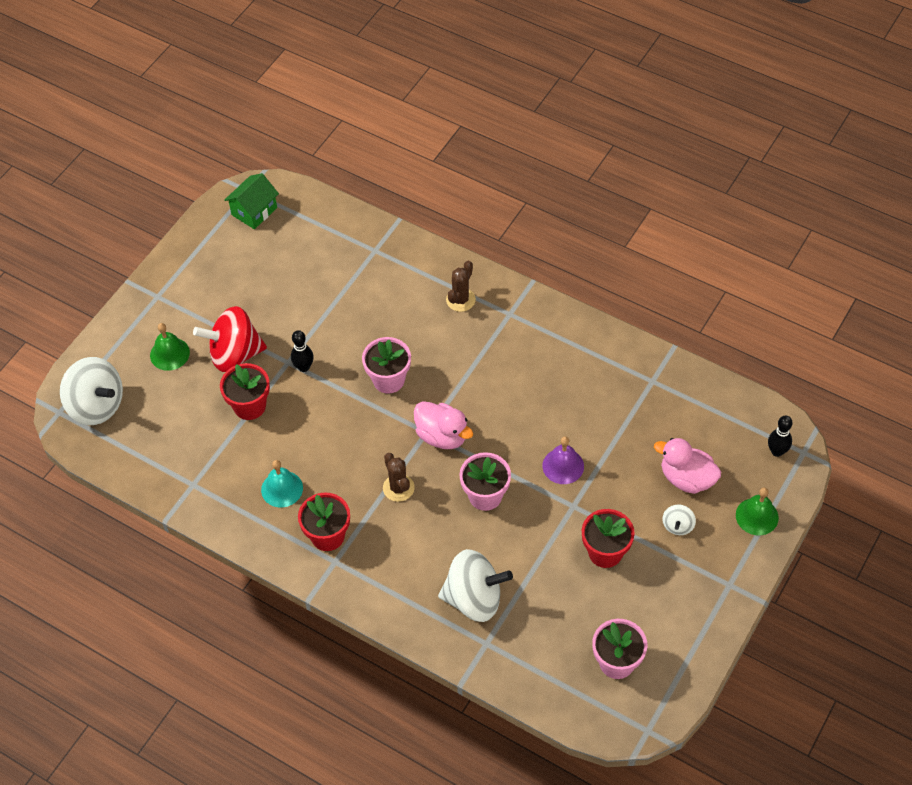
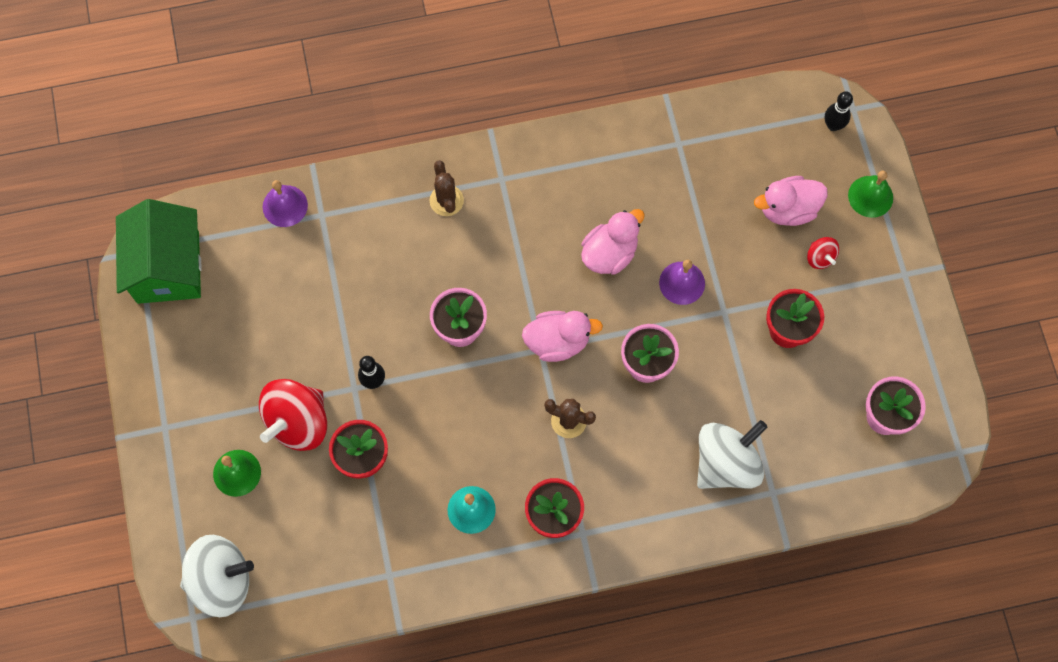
camera: 45 degrees left, 15 degrees up
green house [224,173,279,229] -> green house [116,199,202,304], size x1.68
white spinning top [662,505,696,535] -> red spinning top [807,237,839,269]
none -> purple bell [263,180,308,227]
none -> pink duck [581,209,645,275]

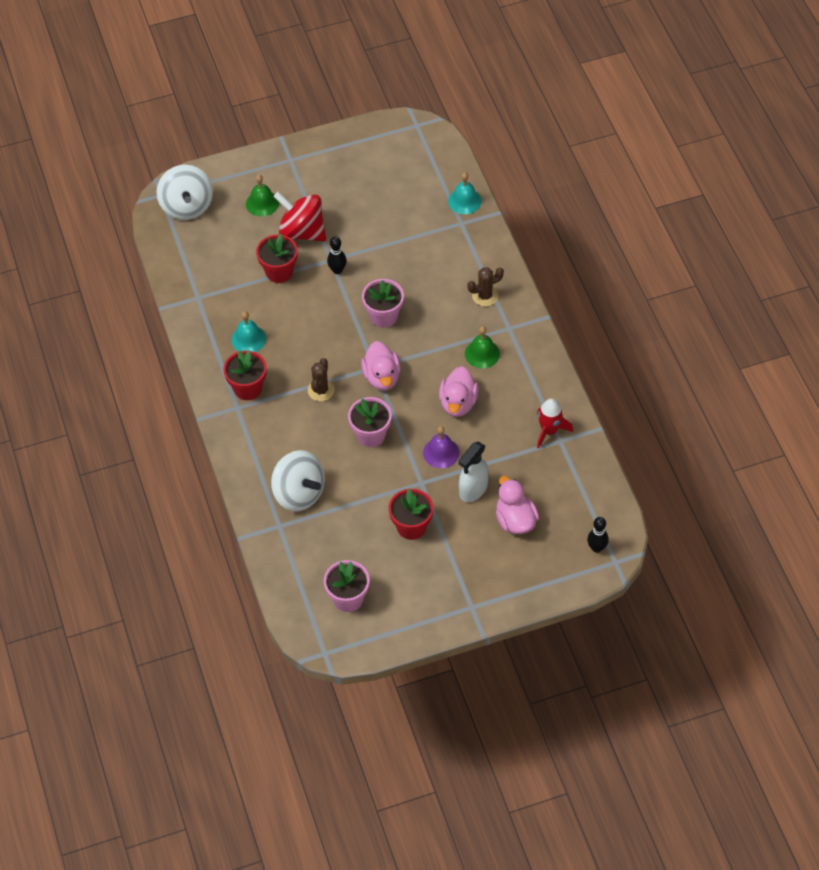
camera: 85 degrees right, 15 degrees down
green house [116,199,202,304] -> none
purple bell [263,180,308,227] -> turquoise bell [448,172,482,214]
pink duck [581,209,645,275] -> pink duck turned 60 degrees clockwise [439,366,479,417]
red spinning top [807,237,839,269] -> none
green bell [848,171,893,218] -> green bell moved to [465,326,500,368]
none -> white spray bottle [459,442,489,502]
none -> red rocket [537,399,573,448]

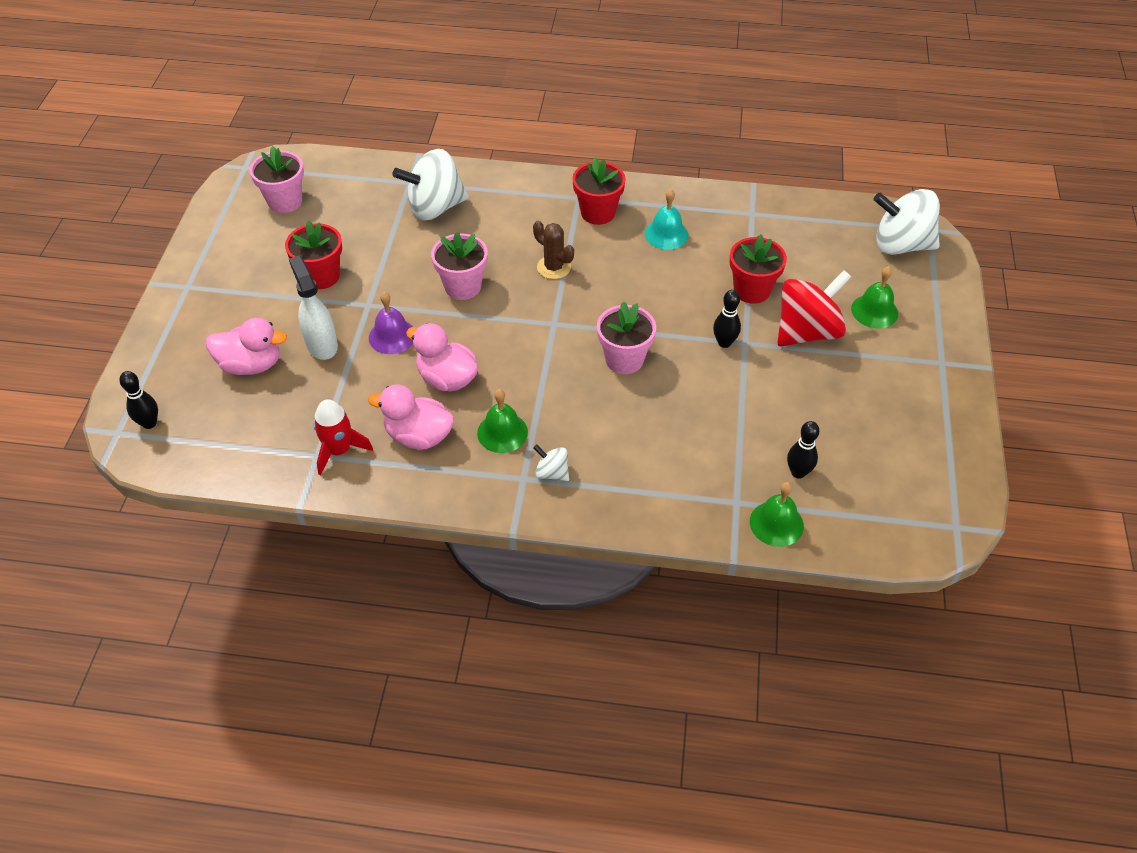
camera: 115 degrees right, 5 degrees down
pink duck [361,341,401,390] -> pink duck moved to [368,384,454,450]
turquoise bell [448,172,482,214] -> green bell [750,482,804,547]
brown cactus [467,267,504,306] -> none
none -> white spinning top [533,444,569,481]
none -> black bowling pin [787,421,819,479]

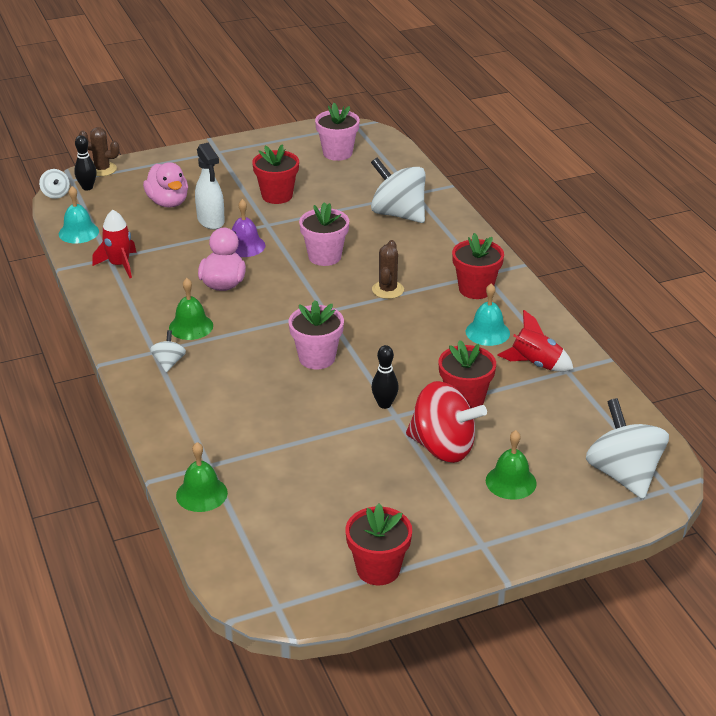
camera: 60 degrees right, 15 degrees down
white spray bottle [289,255,338,360] -> white spray bottle turned 120 degrees clockwise [195,143,225,230]
pink duck [368,384,454,450] -> none
black bowling pin [787,421,819,479] -> none
none -> white spinning top [39,169,70,199]
none -> turquoise bell [59,186,99,243]
none -> brown cactus [79,127,119,176]
none -> red flower pot [345,504,412,585]
none -> red rocket [497,310,574,372]

